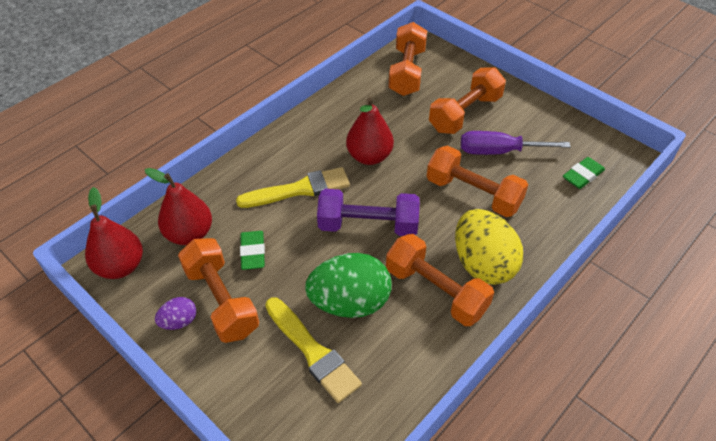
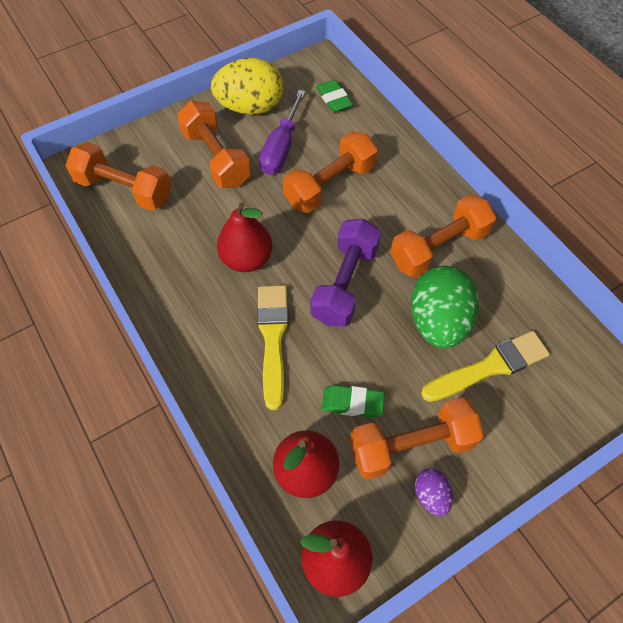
camera: 75 degrees left, 10 degrees up
yellow egg [455,209,523,285] -> yellow egg moved to [211,58,283,115]

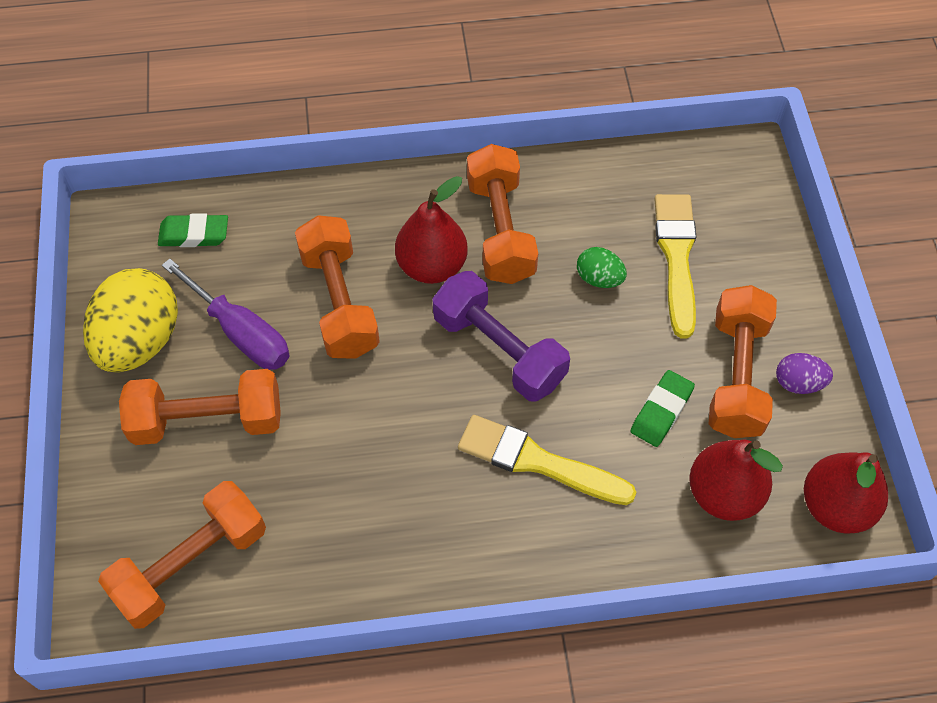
camera: 65 degrees left, 0 degrees up
red pear [217,202,273,272] -> red pear moved to [395,176,468,284]
green egg [411,266,479,348] -> green egg [577,247,627,288], size x0.48

